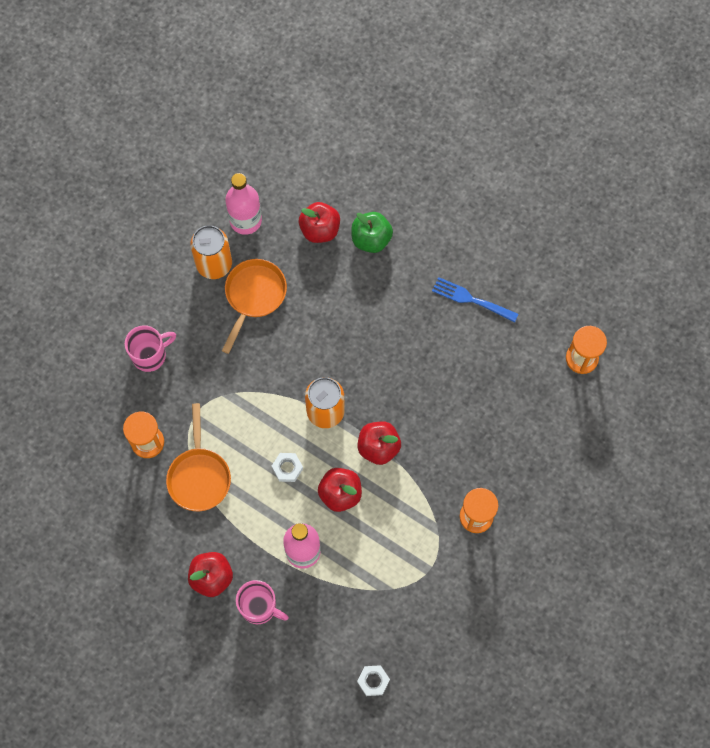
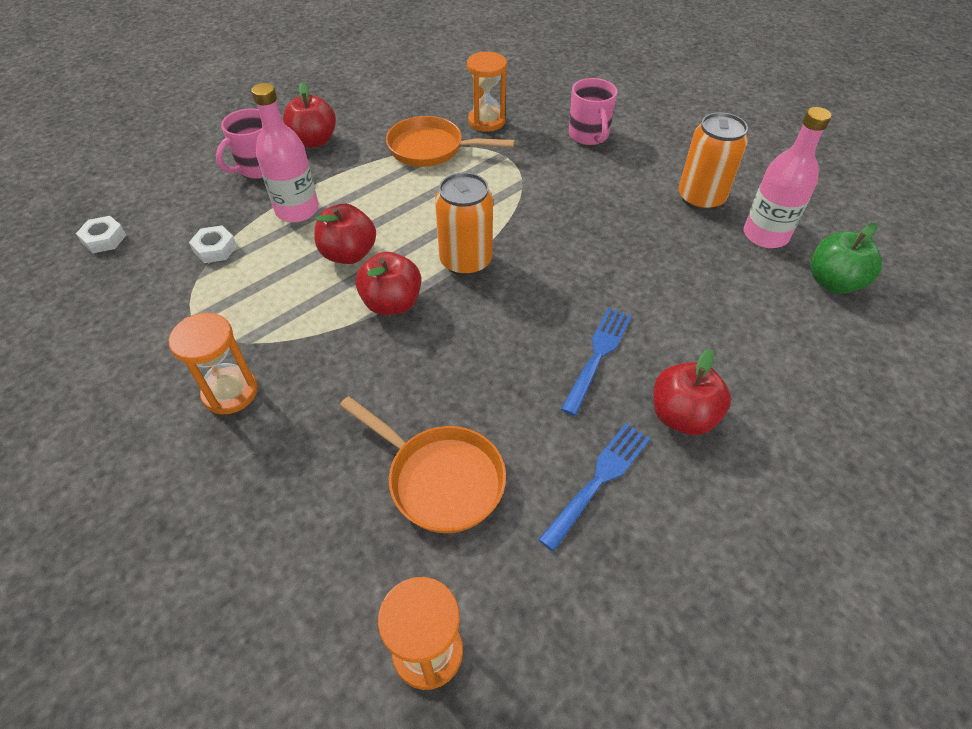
camera: 105 degrees right, 20 degrees down
orange pan [222,259,287,354] -> orange pan moved to [340,396,506,533]
white nut [272,453,303,482] -> white nut moved to [189,225,237,263]
red apple [299,202,340,243] -> red apple moved to [653,349,731,435]
green apple [351,212,393,253] -> green apple moved to [810,223,882,294]
none -> blue fork [561,308,632,416]

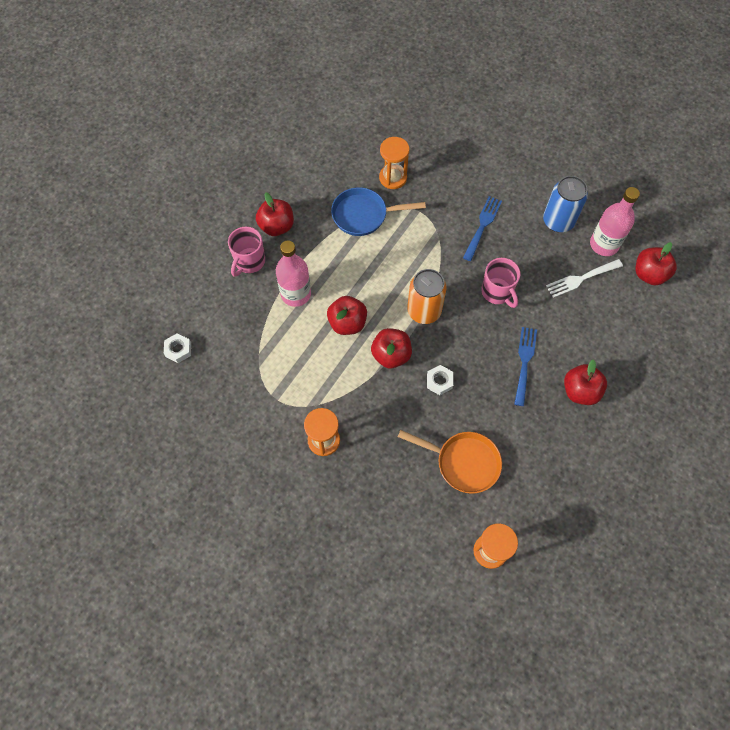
camera: 15 degrees left, 15 degrees up
white nut [189,225,237,263] -> white nut moved to [427,365,453,395]
orange pan [386,116,515,167] -> blue pan [331,187,426,236]
blue fork [538,423,651,551] -> blue fork moved to [463,196,502,261]
pink mug [569,78,617,145] -> pink mug moved to [481,258,520,308]
orange can [678,112,748,211] -> blue can [543,176,588,232]
green apple [810,223,882,294] -> red apple [635,242,677,286]
none -> white fork [546,259,623,298]

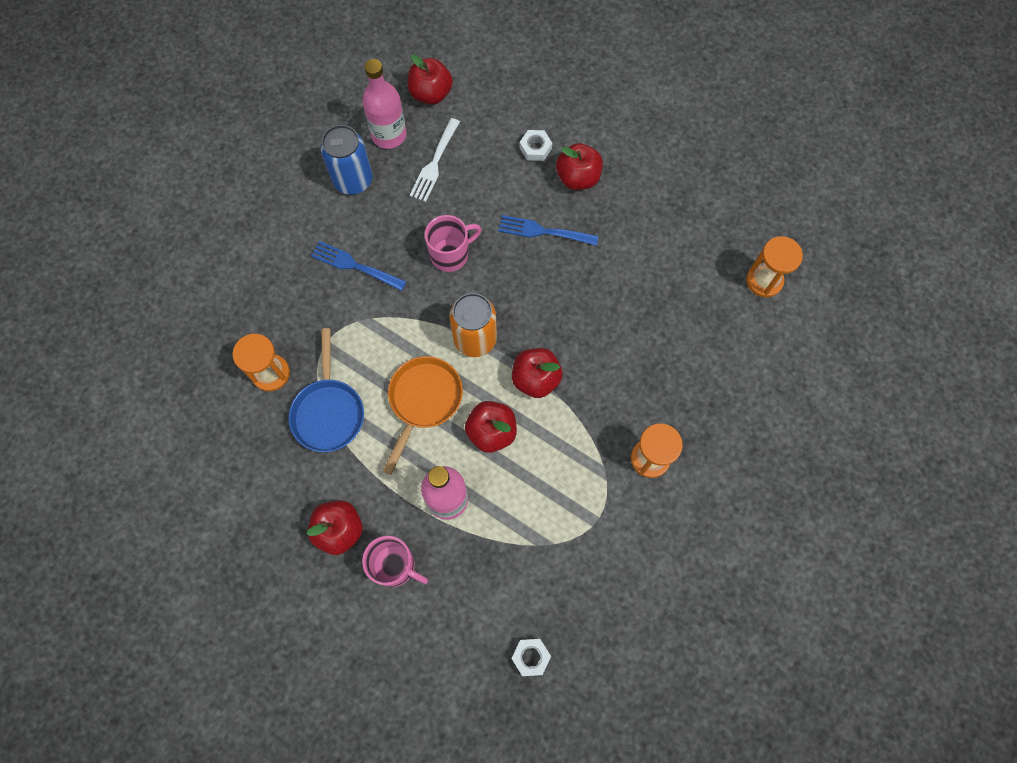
camera: 90 degrees left, 5 degrees up
orange pan [398,430,502,494] -> orange pan moved to [383,356,463,475]
white nut [427,365,453,395] -> white nut moved to [519,130,552,161]
white fork [546,259,623,298] -> white fork turned 45 degrees clockwise [409,118,460,202]

